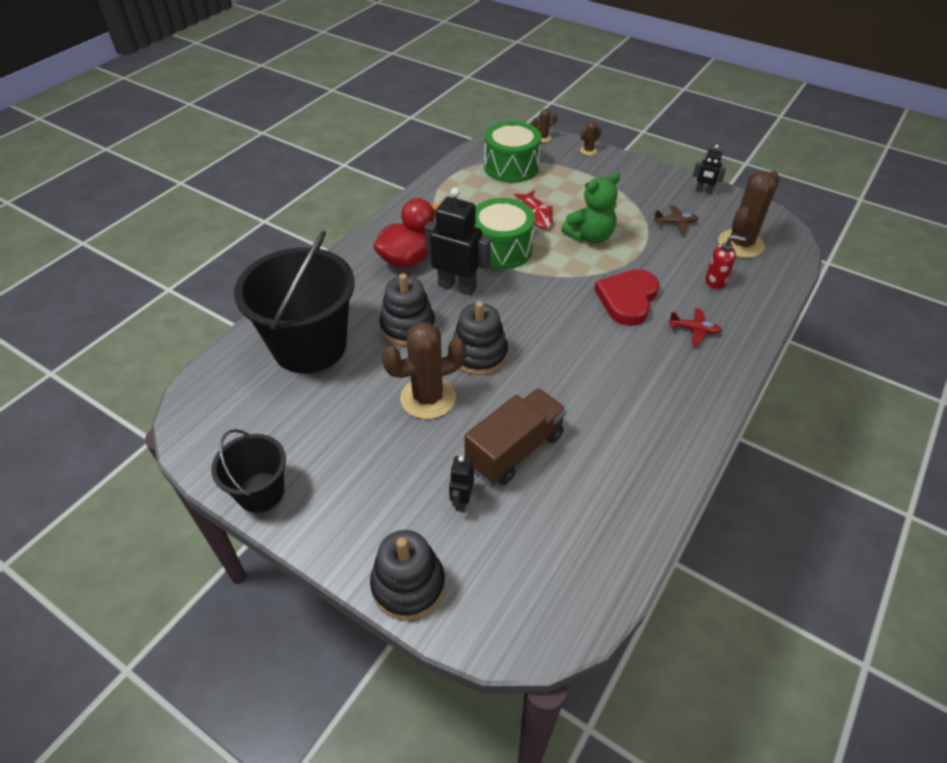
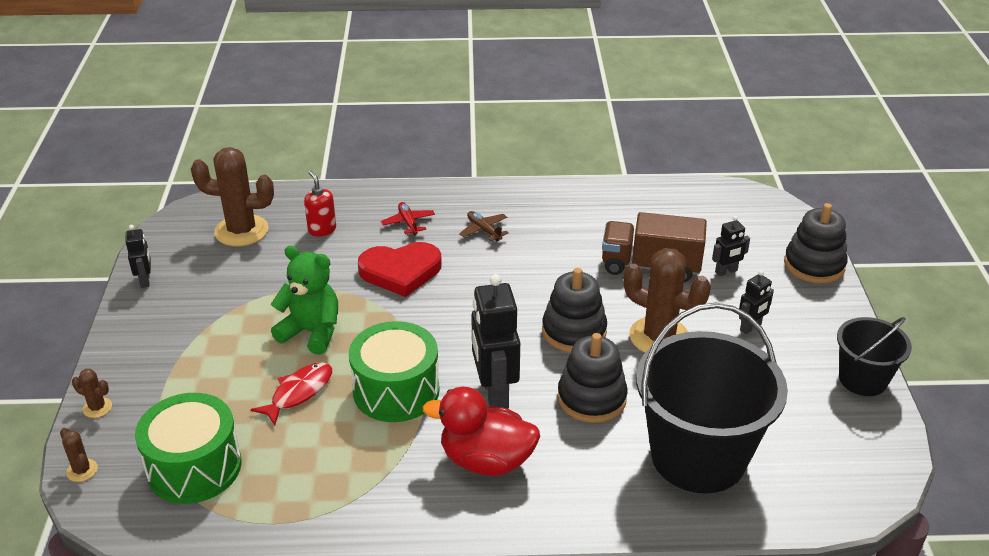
camera: 125 degrees left, 10 degrees down
brown plane [654,206,699,234] -> brown plane moved to [459,211,509,241]
none -> black robot [739,270,774,334]

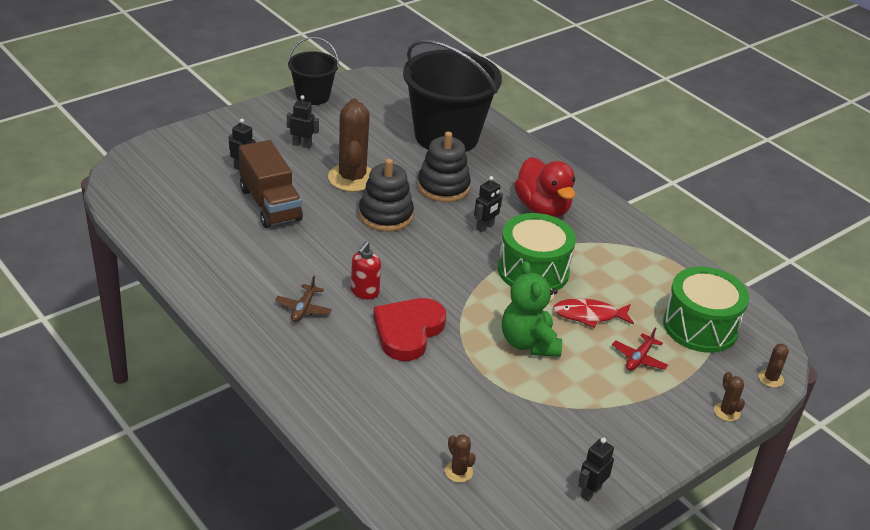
camera: 130 degrees left, 0 degrees up
brown cactus [191,147,274,247] -> brown cactus [445,435,476,483], size x0.44
red soap dispenser [304,171,336,237] -> red soap dispenser moved to [351,241,381,299]
red heart [358,242,442,297] -> red heart turned 105 degrees counterclockwise [373,298,446,361]
red plane [381,202,435,236] -> red plane moved to [612,328,668,371]
black robot [471,274,520,409] -> black robot [474,176,503,232], size x0.51
black stacking toy [784,203,848,283] -> none

